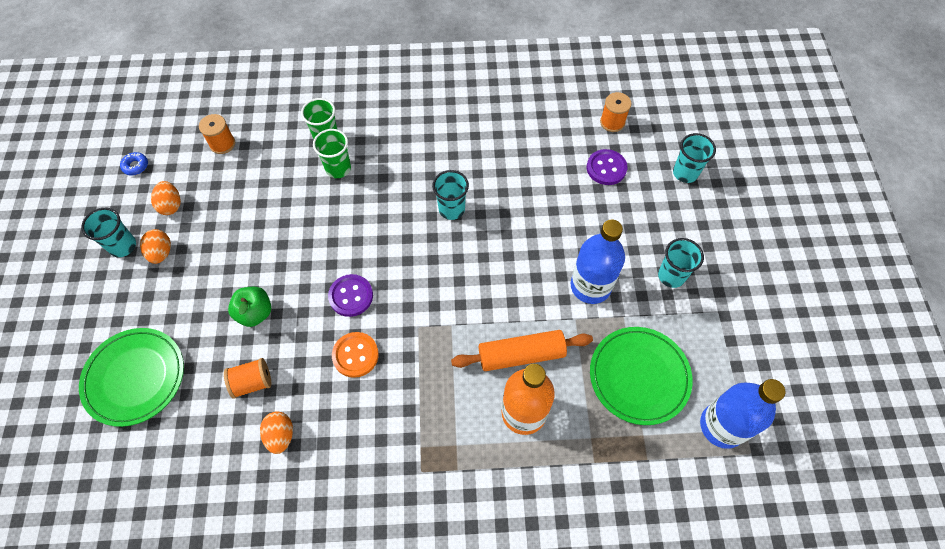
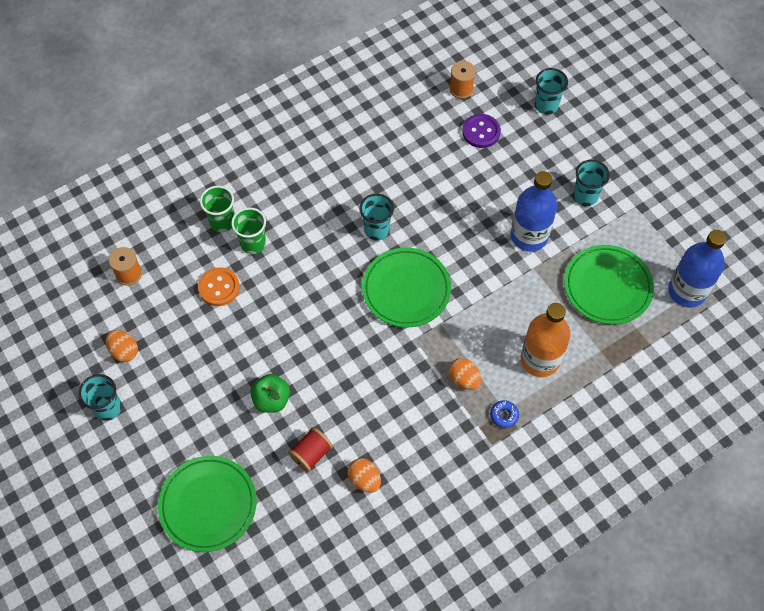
camera: 30 degrees left, 0 degrees up
blue donut [120,152,148,176] -> blue donut moved to [490,400,519,428]
orange egg [140,229,171,264] -> orange egg moved to [449,358,481,390]
orange spool [224,358,271,399] -> red spool [288,427,333,472]
purple button [328,274,373,317] -> none
orange button [332,332,379,378] -> orange button moved to [198,267,240,306]
orange rolling pin [451,330,593,371] -> none
none -> green plate [362,248,451,327]

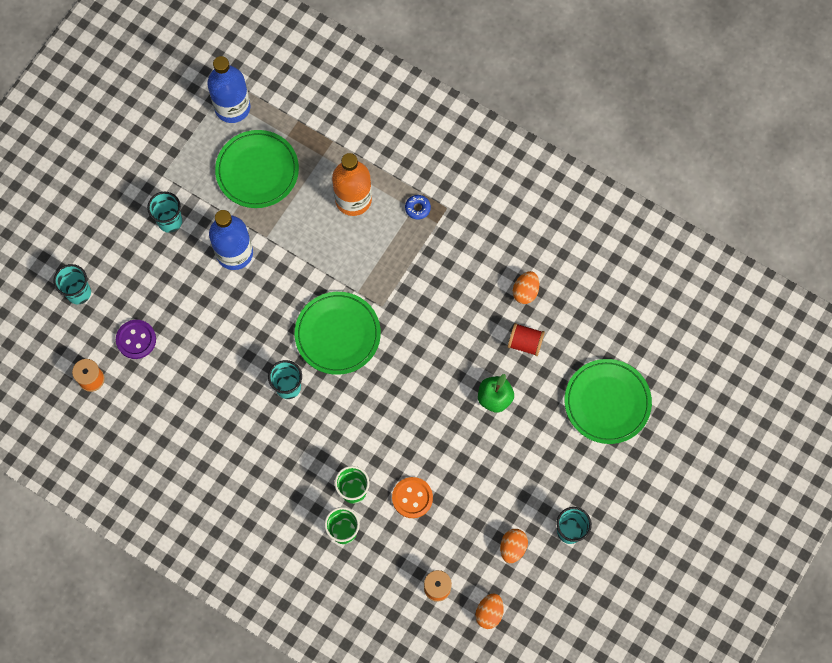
camera: 115 degrees left, 10 degrees up
orange egg [449,358,481,390] -> orange egg moved to [475,593,504,629]

